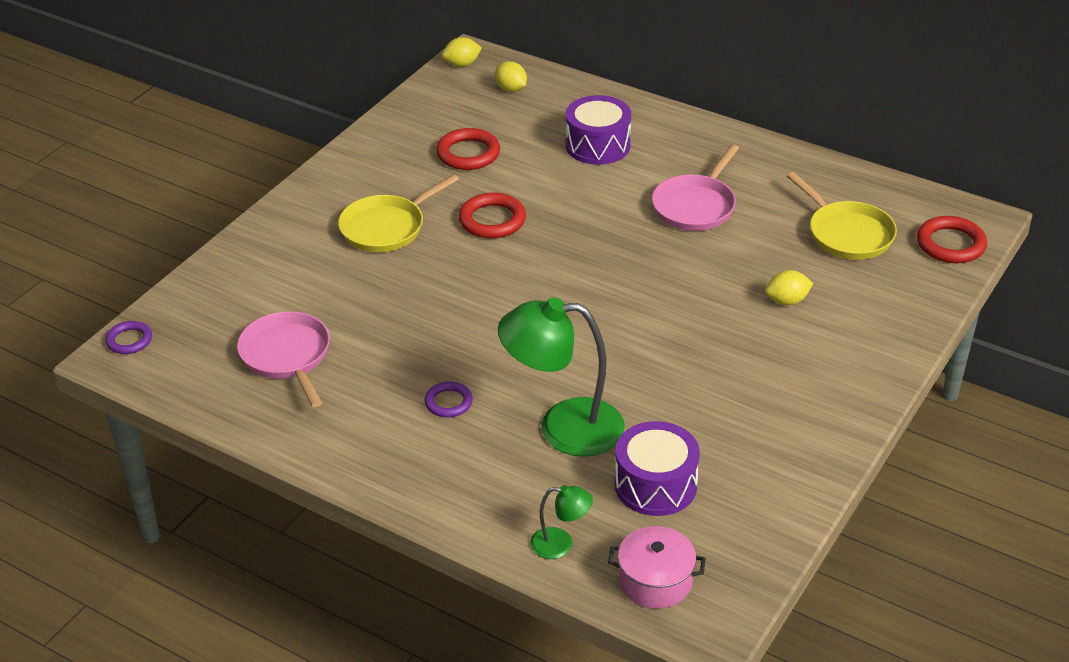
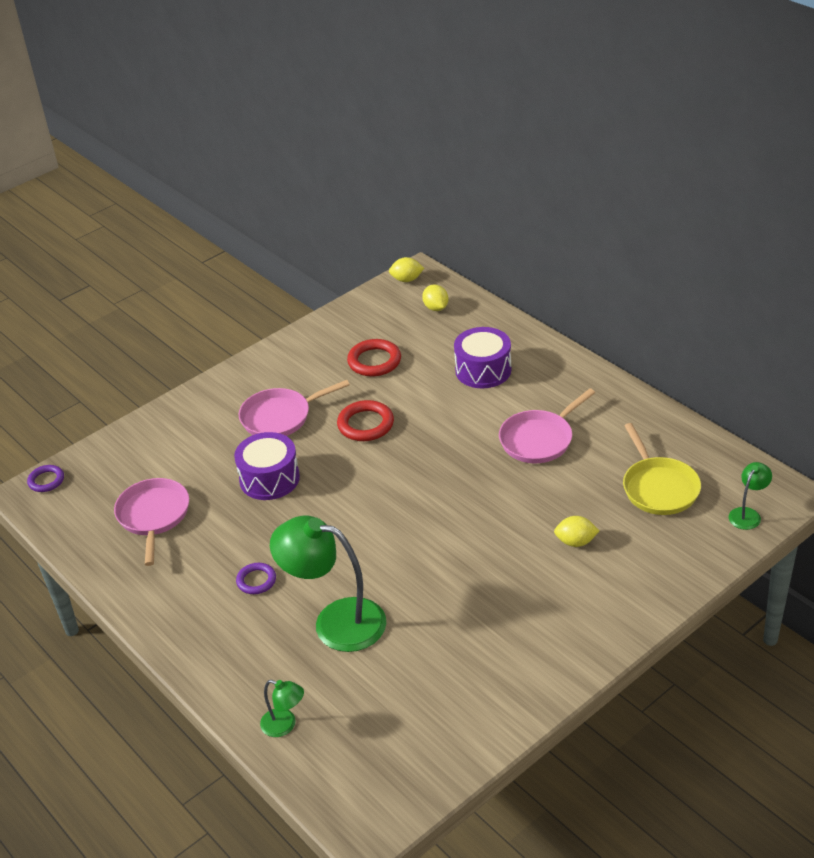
camera: 20 degrees right, 0 degrees up
yellow pan [338,174,459,252] -> pink pan [238,380,350,436]
pink pot [608,526,706,609] -> none
purple drum [615,421,700,516] -> purple drum moved to [234,432,300,500]
red ring [917,216,987,263] -> green lamp [728,462,772,530]

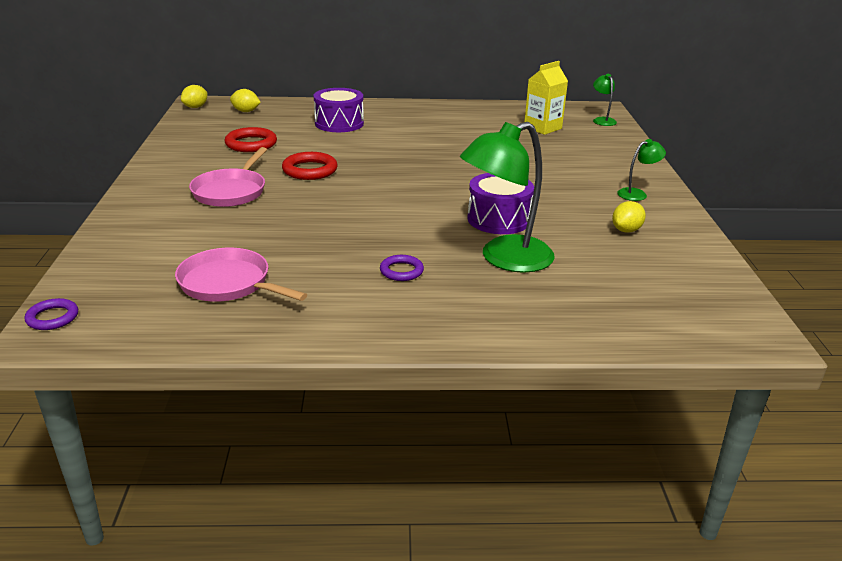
camera: 55 degrees left, 10 degrees down
purple drum [234,432,300,500] -> purple drum moved to [467,173,534,234]
green lamp [260,680,304,737] -> green lamp moved to [617,139,666,201]
pink pan [499,388,595,463] -> none
yellow lemon [554,516,599,547] -> yellow lemon moved to [612,201,646,233]
yellow pan [623,423,701,515] -> yellow carton [524,61,568,135]

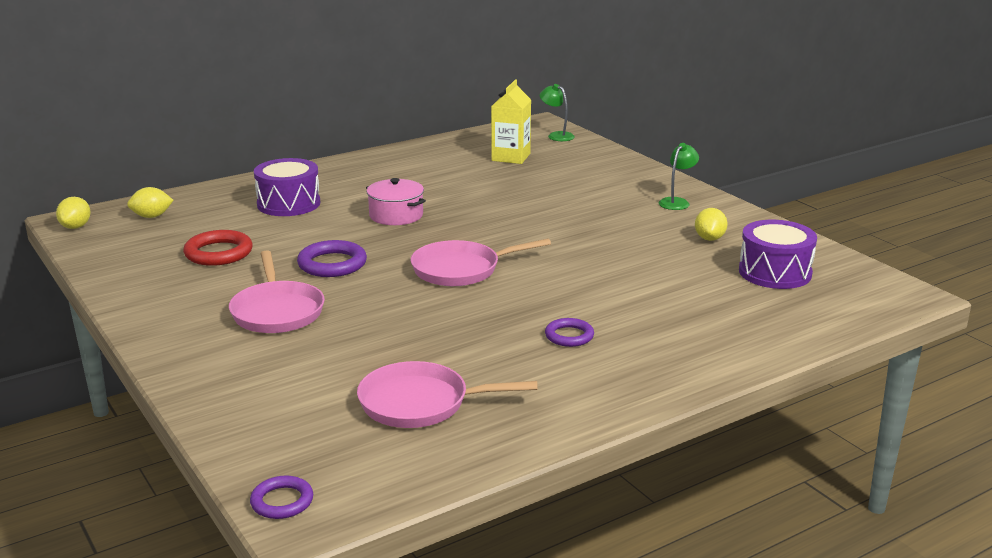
camera: 30 degrees left, 5 degrees down
red ring [282,152,338,180] -> purple ring [297,240,367,277]
green lamp [460,122,555,273] -> none
purple drum [467,173,534,234] -> purple drum moved to [739,220,817,289]
none -> pink pot [366,178,426,225]
none -> pink pan [411,238,551,286]

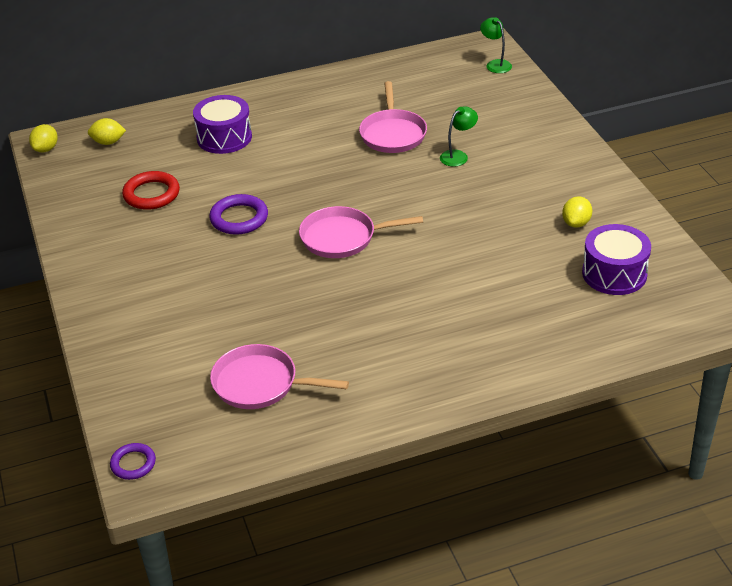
camera: 15 degrees right, 15 degrees up
pink pan [229,250,325,333] -> pink pan moved to [359,81,427,153]
pink pot [366,178,426,225] -> none
yellow carton [491,79,531,164] -> none
purple ring [545,318,594,347] -> none
green lamp [659,143,699,210] -> green lamp moved to [440,106,478,167]

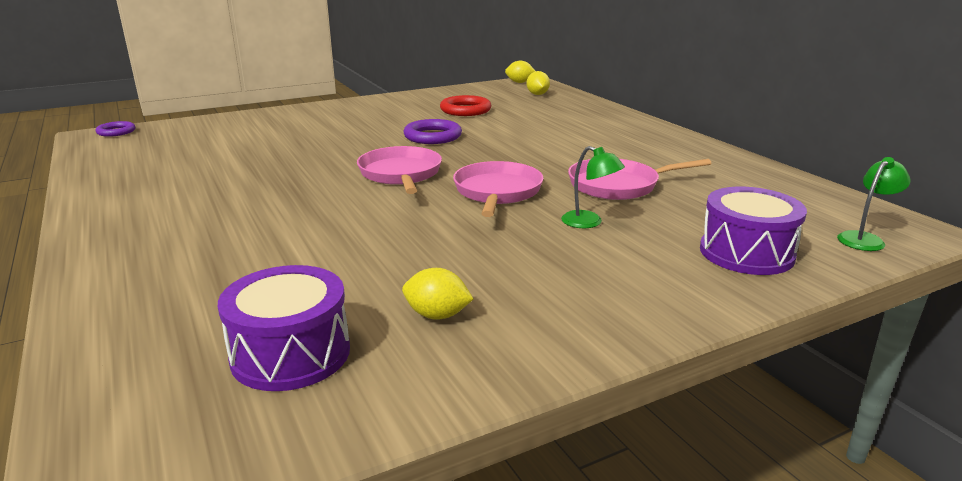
camera: 80 degrees right, 15 degrees down
purple drum [193,95,252,154] -> purple drum moved to [700,187,807,275]
pink pan [210,344,349,409] -> pink pan moved to [453,161,544,217]

